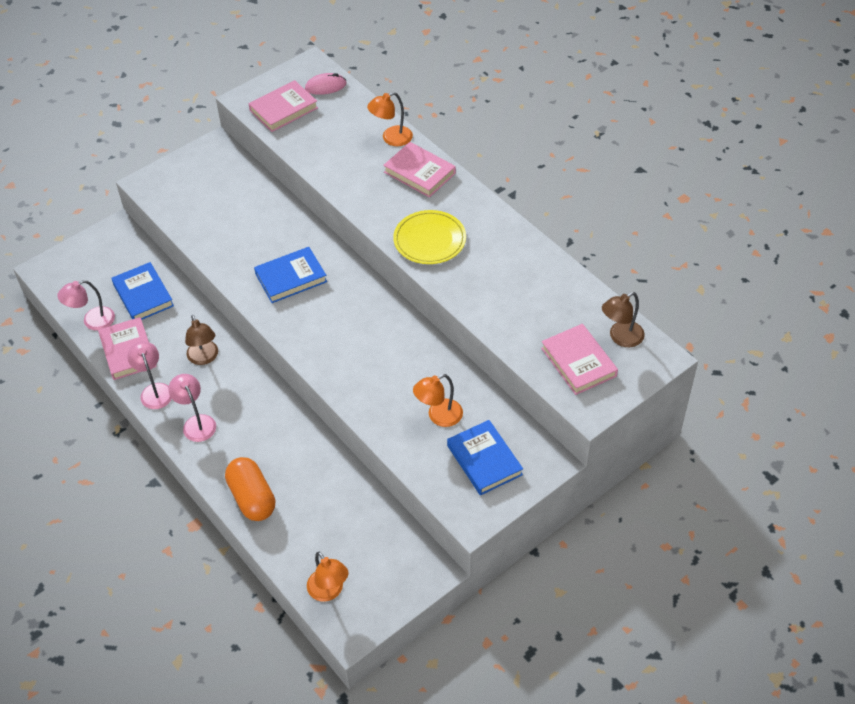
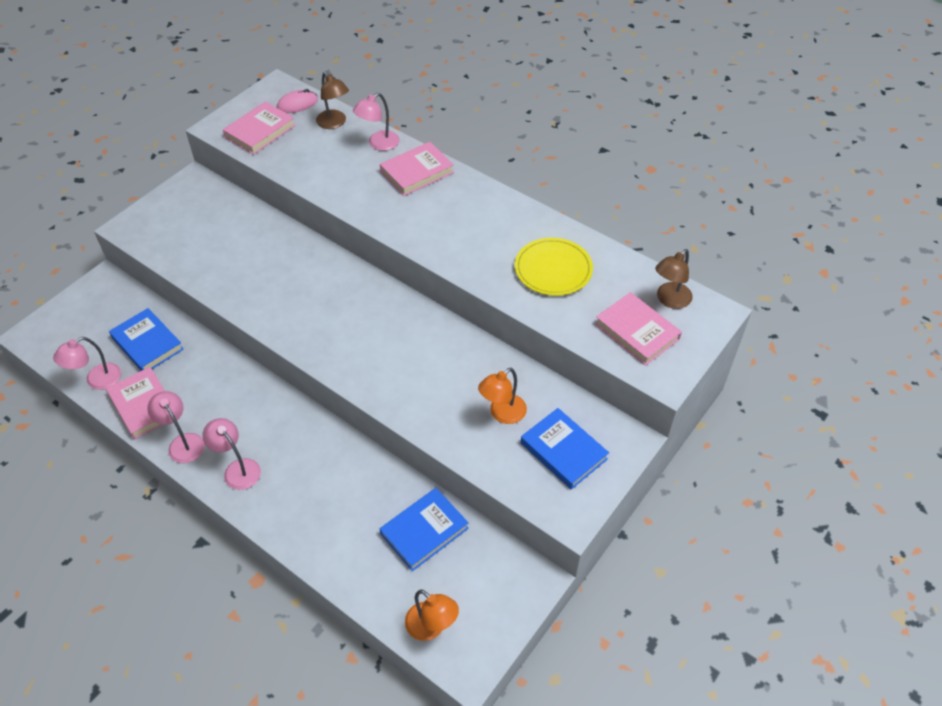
camera: 15 degrees left, 0 degrees up
brown lamp [185,315,218,365] -> brown lamp moved to [316,72,349,129]
orange capsule [225,457,275,521] -> none
blue book [254,247,327,303] -> blue book moved to [380,488,469,571]
orange lamp [367,92,413,146] -> pink lamp [353,93,400,151]
pink book [383,142,456,198] -> pink book turned 60 degrees counterclockwise [380,142,454,196]
yellow plate [393,210,466,264] -> yellow plate moved to [515,238,593,296]

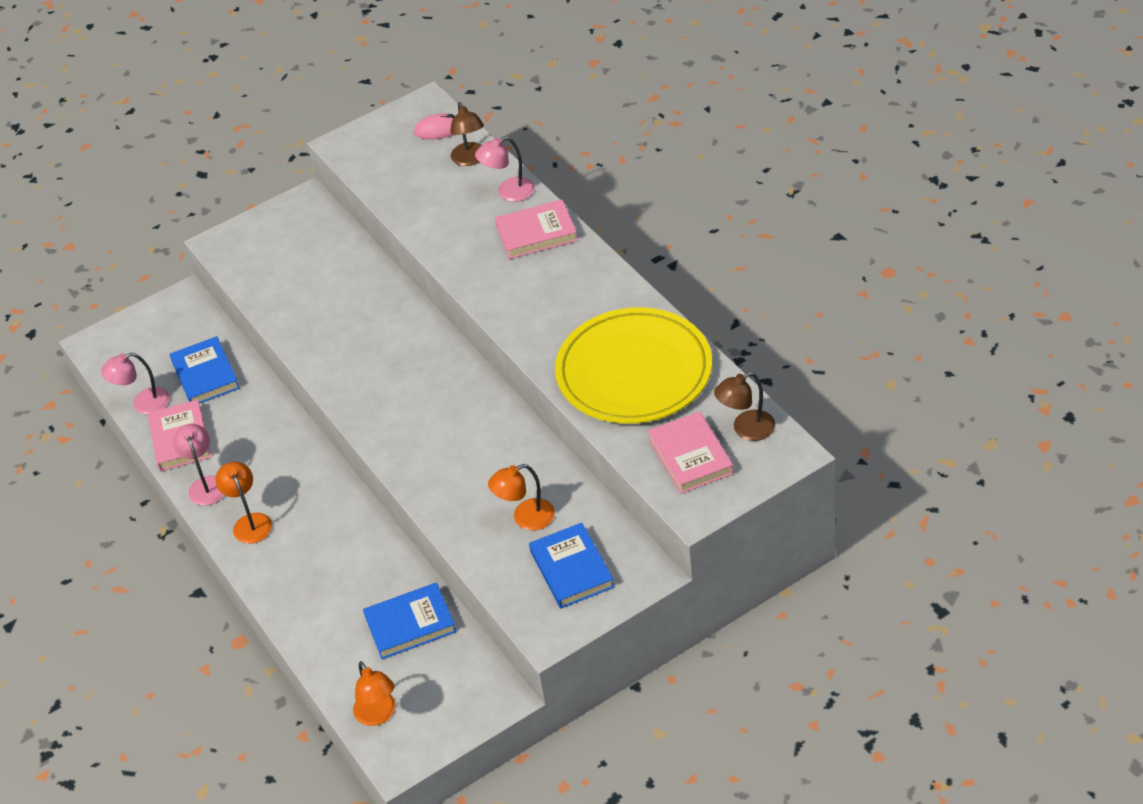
camera: 25 degrees right, 5 degrees down
pink lamp [202,418,261,490] -> orange lamp [215,462,272,544]
pink book [223,101,295,155] -> none
yellow plate [515,238,593,296] -> yellow plate [555,307,712,424], size x1.73

